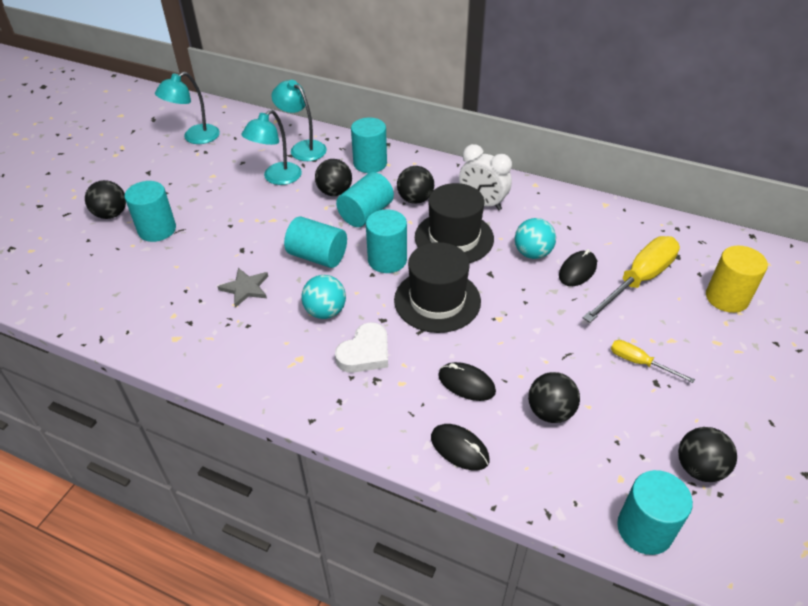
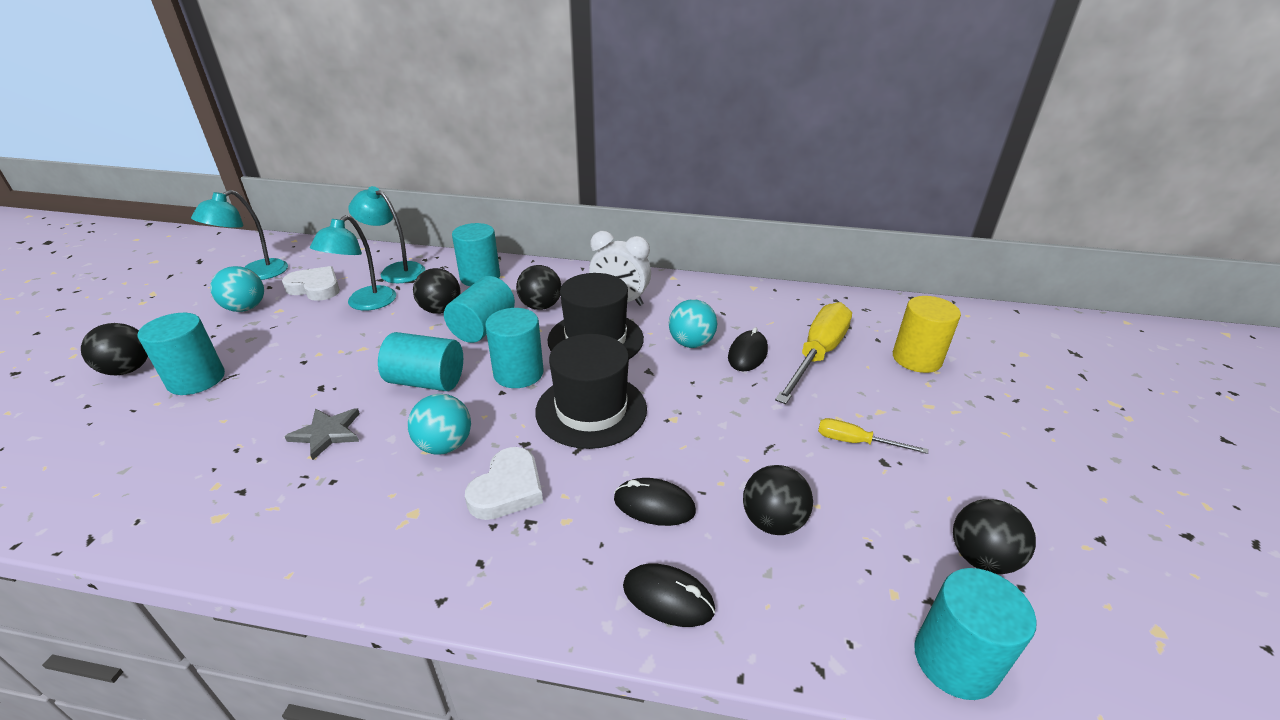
camera: 15 degrees left, 10 degrees down
none -> turquoise ball [210,266,264,312]
none -> white heart [282,266,340,301]

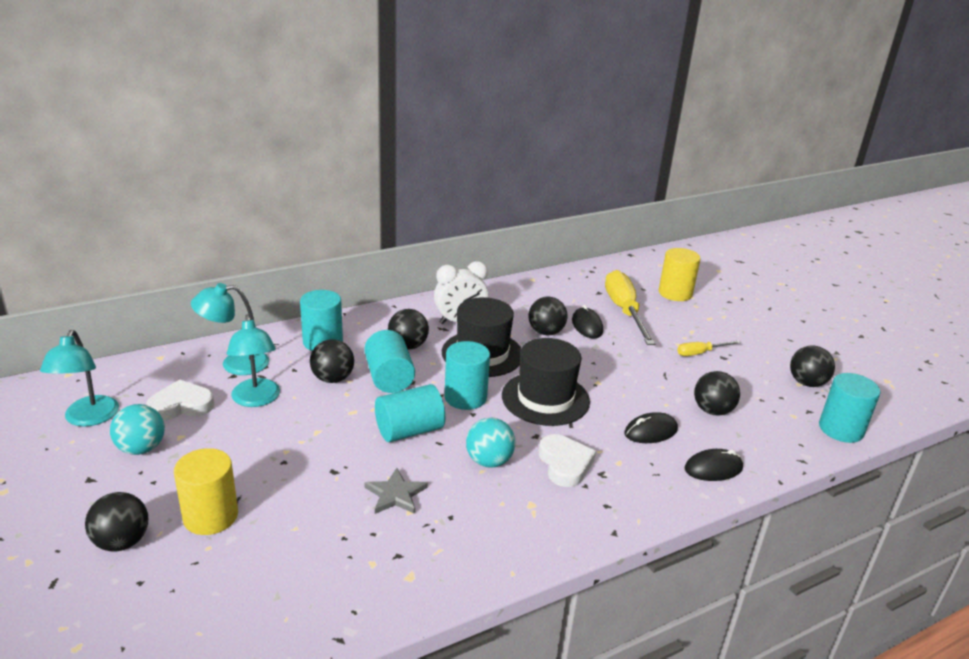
camera: 40 degrees left, 5 degrees down
turquoise cylinder [137,313,225,395] -> yellow cylinder [174,448,238,535]
turquoise ball [669,299,717,348] -> black ball [529,296,568,336]

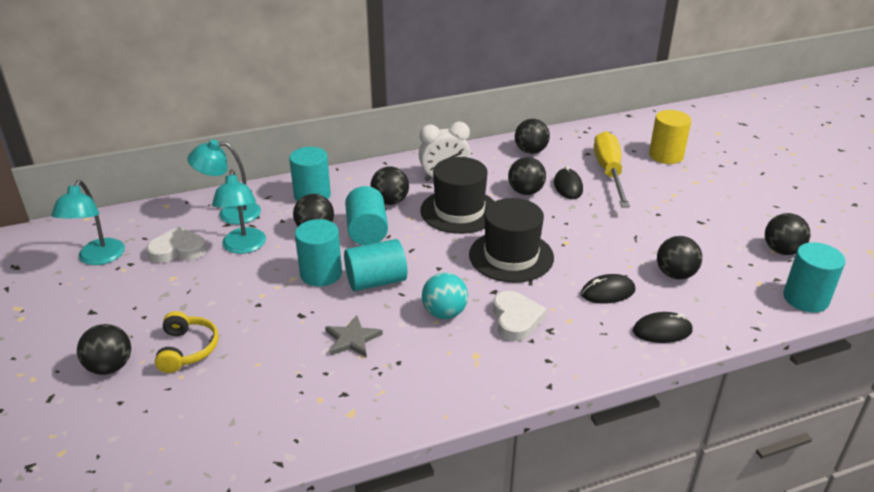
camera: 10 degrees right, 5 degrees up
turquoise ball [110,404,165,455] -> none
yellow cylinder [174,448,238,535] -> yellow headphones [155,311,219,373]
turquoise cylinder [444,341,490,410] -> turquoise cylinder moved to [295,219,342,287]
yellow screwdriver [677,341,741,356] -> none
none -> black ball [515,119,550,154]

